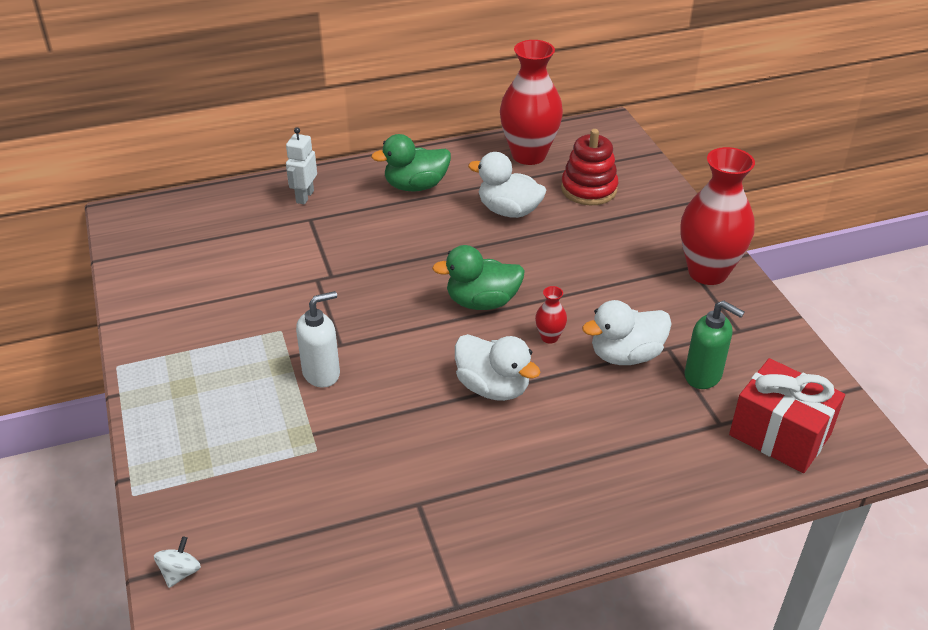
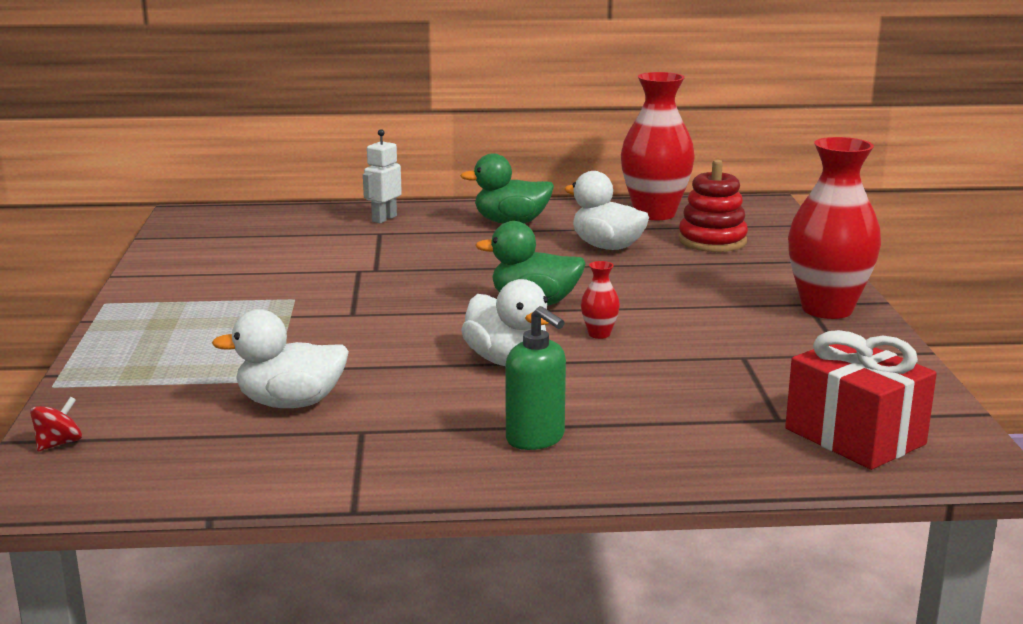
camera: 15 degrees right, 20 degrees down
white spinning top [154,536,201,588] -> red spinning top [30,397,82,451]
white soap dispenser [296,291,340,388] -> none
white duck [582,300,671,365] -> white duck moved to [212,310,349,408]
green soap dispenser [685,301,744,389] -> green soap dispenser moved to [506,306,566,450]

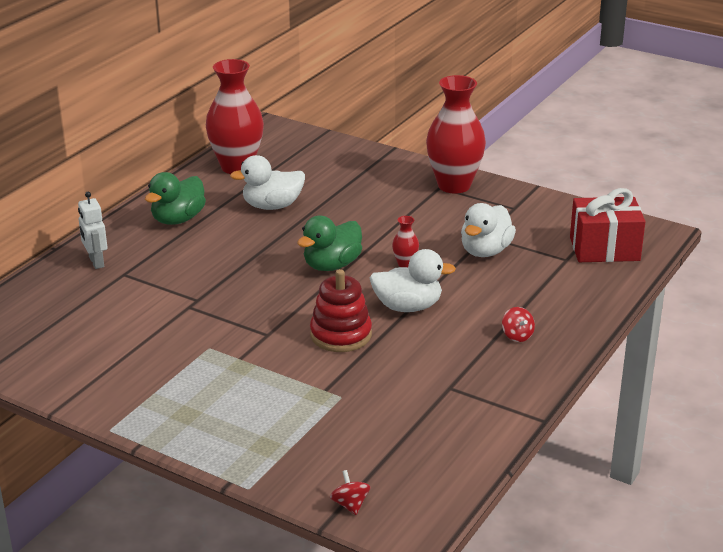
camera: 55 degrees left, 10 degrees up
white duck [212,310,349,408] -> white duck moved to [461,203,516,257]
green soap dispenser [506,306,566,450] -> red spinning top [502,307,535,342]
red stacking toy [678,160,748,252] -> red stacking toy moved to [310,269,372,352]

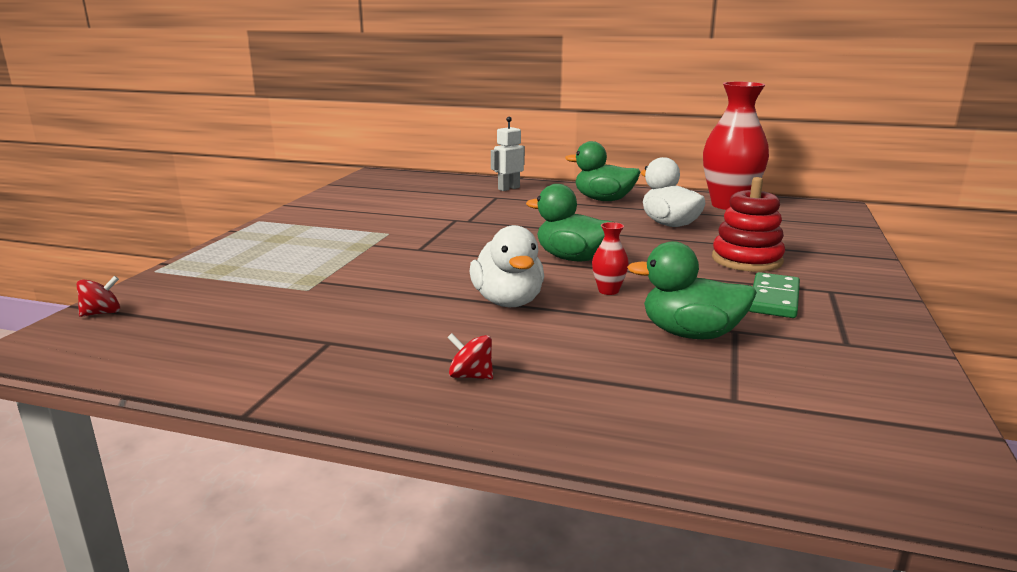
camera: 75 degrees right, 10 degrees down
red stacking toy [310,269,372,352] -> red stacking toy moved to [712,177,785,272]
red vase [426,75,486,194] -> none
white duck [461,203,516,257] -> green duck [627,241,757,339]
red spinning top [502,307,535,342] -> red spinning top turned 60 degrees clockwise [447,333,493,380]
red gift [570,188,646,262] -> none
none -> green domino [749,272,800,318]

